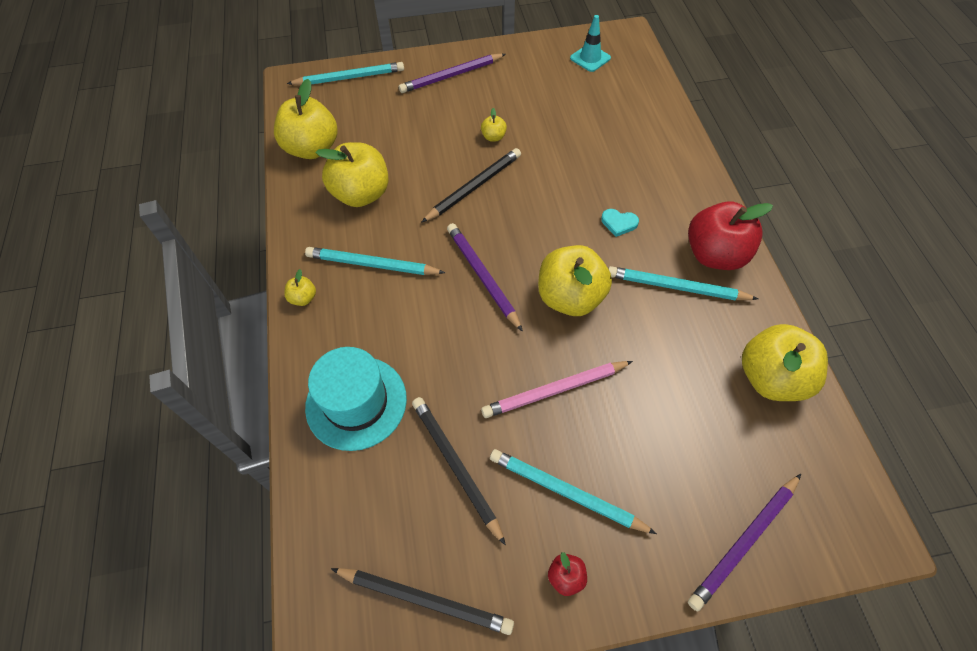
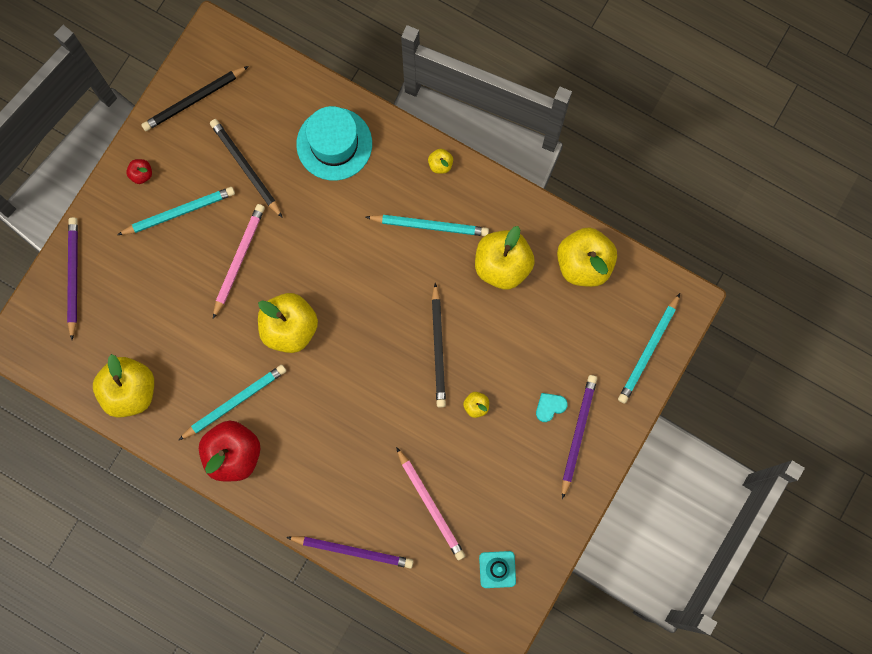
camera: 130 degrees right, 20 degrees up
turquoise pencil [305,247,445,275] -> turquoise pencil turned 45 degrees clockwise [366,215,489,236]
black pencil [412,397,506,546] -> black pencil turned 135 degrees counterclockwise [210,119,283,218]
purple pencil [447,223,523,332] -> purple pencil moved to [286,536,414,569]
turquoise heart [601,209,639,237] -> turquoise heart moved to [536,393,567,422]
none -> pink pencil [396,447,465,561]

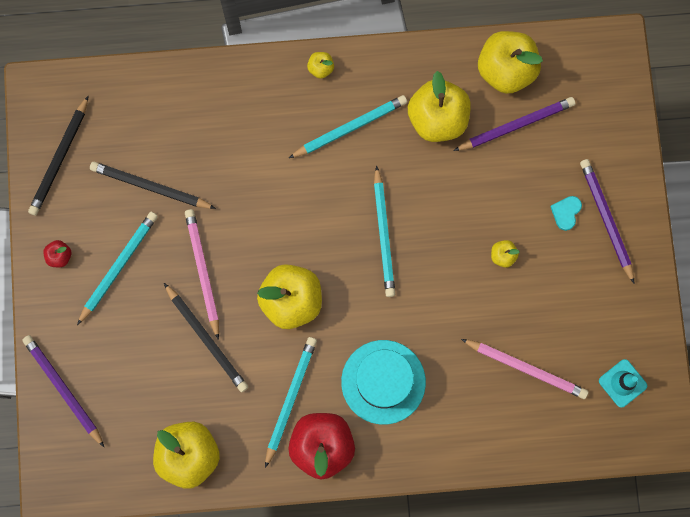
camera: 35 degrees left, 0 degrees up
purple pencil [286,536,414,569] -> purple pencil moved to [453,97,575,151]
turquoise hat [296,106,372,181] -> turquoise hat moved to [341,340,426,425]
black pencil [432,283,446,408] -> black pencil moved to [164,283,248,392]
turquoise pencil [618,293,680,404] -> turquoise pencil moved to [374,165,395,297]

